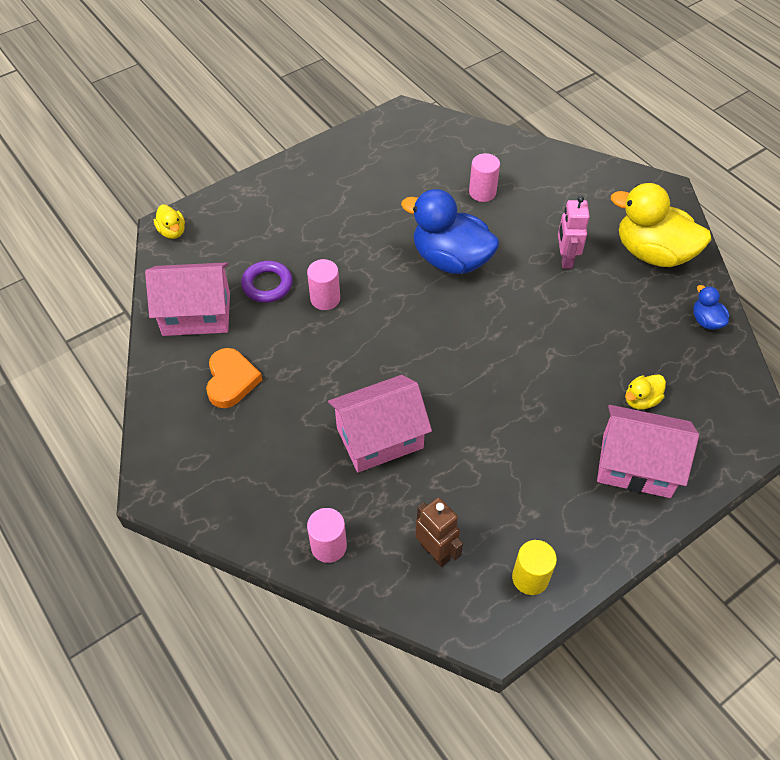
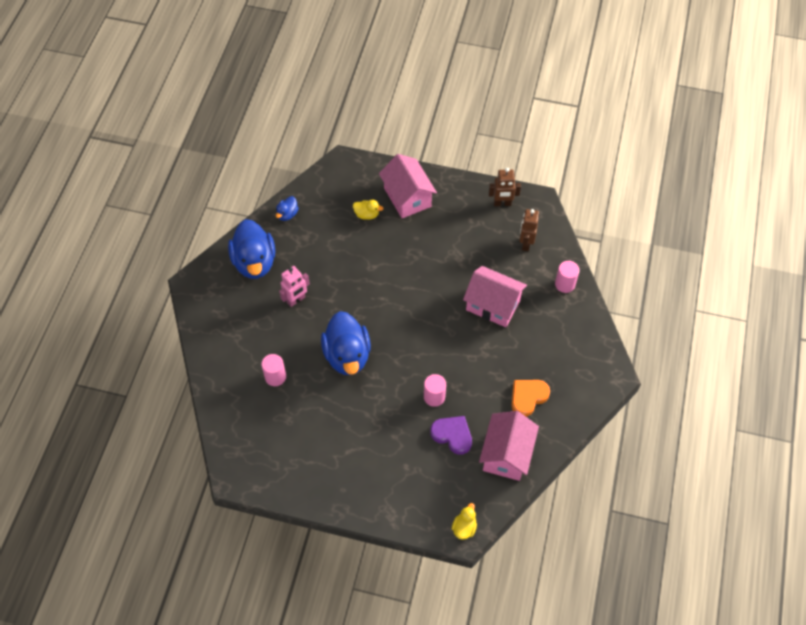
camera: 130 degrees left, 5 degrees up
pink house [145,262,230,336] -> pink house turned 60 degrees clockwise [479,411,539,481]
purple ring [241,261,293,303] -> purple heart [430,416,472,455]
yellow cylinder [512,540,557,595] -> brown robot [489,168,521,206]
yellow duck [611,183,711,267] -> blue duck [228,219,275,279]

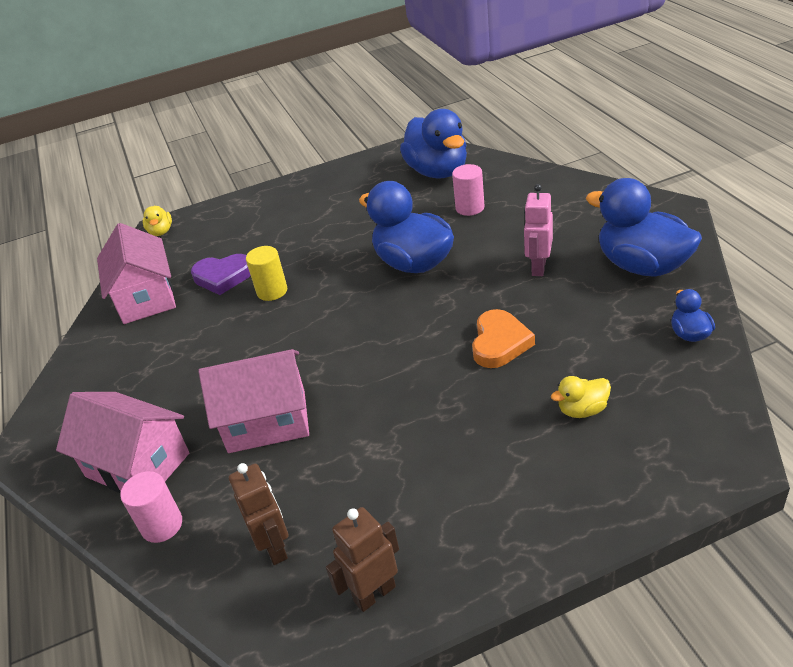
camera: 150 degrees right, 20 degrees down
pink house [379,154,437,218] -> pink house moved to [56,392,189,493]
pink cylinder [424,374,446,407] -> yellow cylinder [246,246,287,301]
orange heart [511,380,550,417] -> orange heart moved to [472,309,535,368]
none -> blue duck [400,109,467,179]

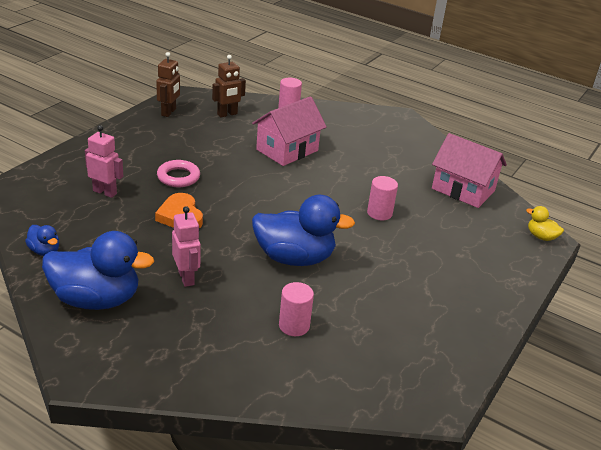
camera: 135 degrees right, 5 degrees down
pink house [56,392,189,493] -> none
purple heart [191,254,251,295] -> none
brown robot [229,463,288,565] -> brown robot turned 60 degrees counterclockwise [212,55,246,117]
yellow cylinder [246,246,287,301] -> pink cylinder [367,176,398,221]
blue duck [400,109,467,179] -> none
yellow duck [551,376,611,418] -> pink robot [85,125,123,198]
none -> pink ring [157,160,200,187]

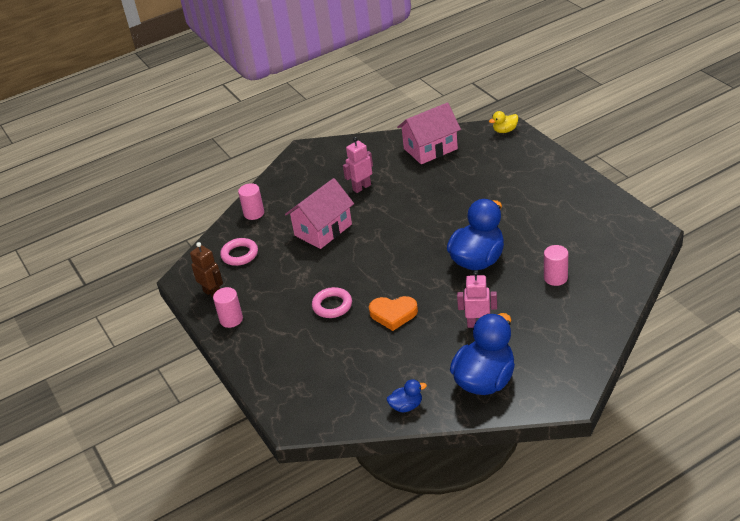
camera: 55 degrees left, 5 degrees up
pink robot [85,125,123,198] -> pink robot moved to [343,137,373,193]
brown robot [212,55,246,117] -> pink ring [220,238,258,266]
pink house [252,96,327,166] -> pink house turned 60 degrees clockwise [285,178,354,249]
pink cylinder [367,176,398,221] -> pink cylinder moved to [213,287,243,328]

